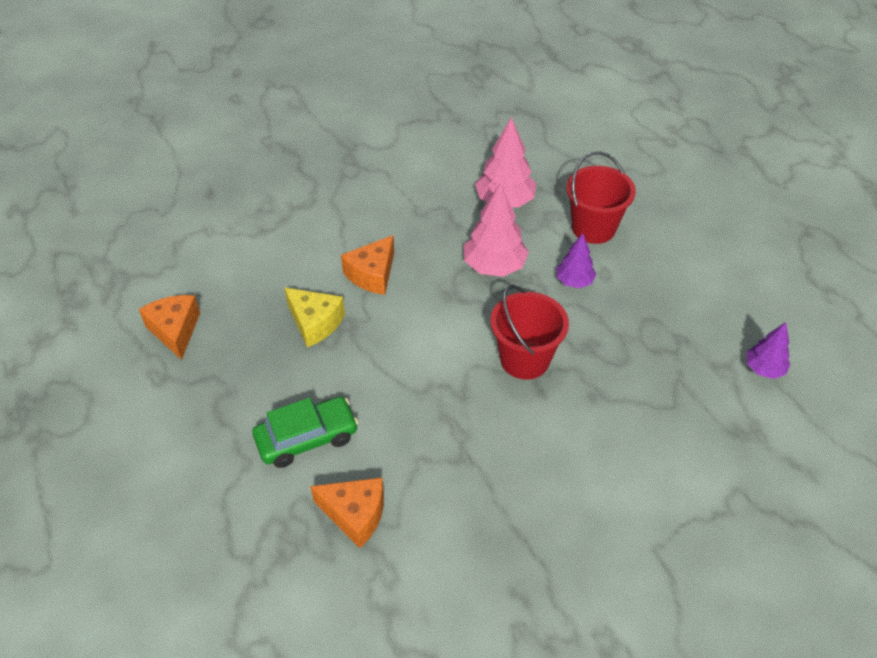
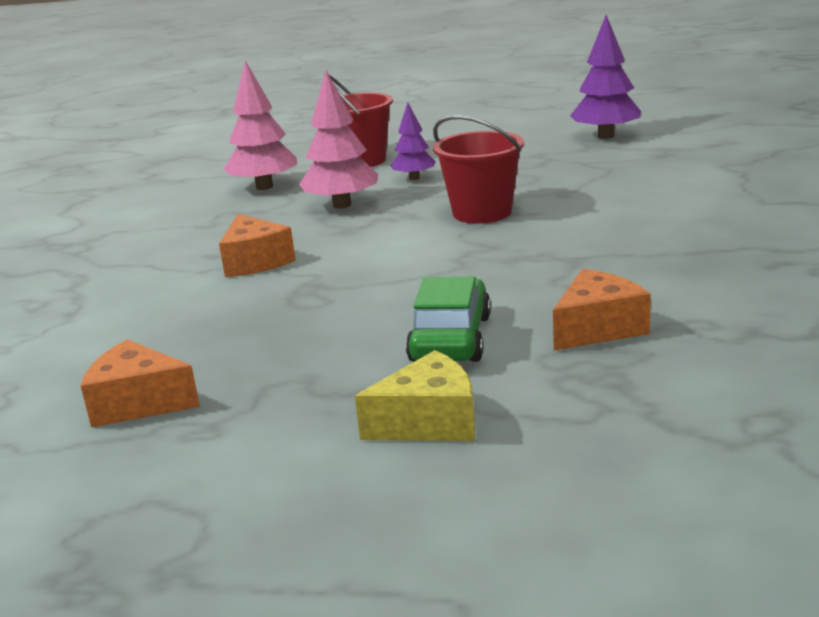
camera: 55 degrees left, 25 degrees down
yellow cheese [284,287,345,347] -> yellow cheese moved to [355,350,475,441]
purple tree [746,322,791,379] -> purple tree [570,15,641,139], size x1.65

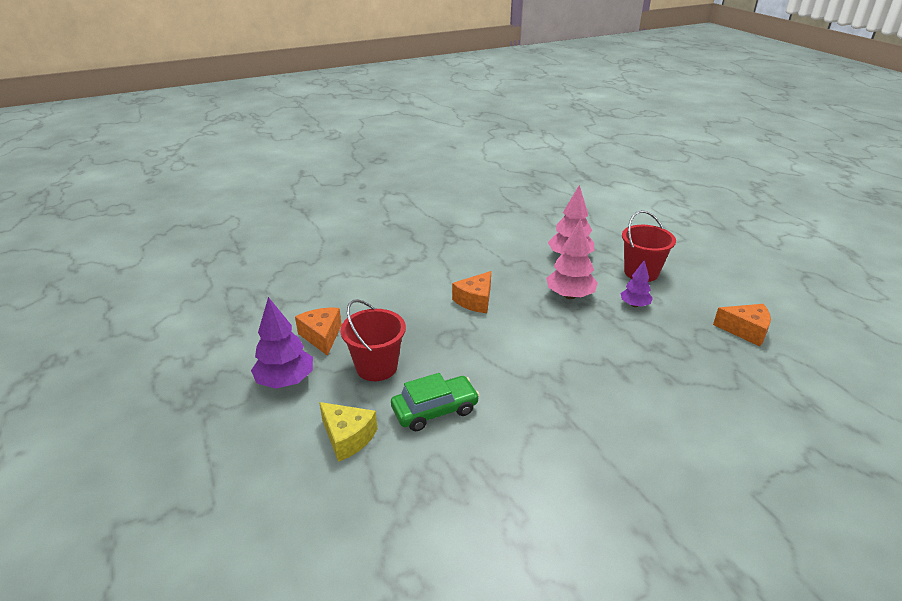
camera: 55 degrees right, 10 degrees up
red bucket [433,115,524,223] -> red bucket moved to [340,299,406,381]
orange cheese [553,269,651,350] -> orange cheese moved to [713,304,771,346]
purple tree [570,15,641,139] -> purple tree moved to [251,297,313,389]

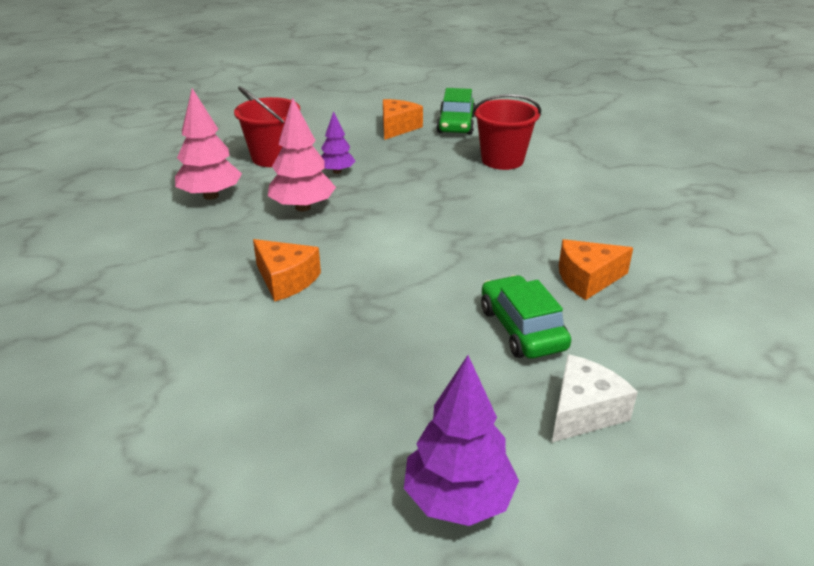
camera: 85 degrees left, 0 degrees up
orange cheese [295,308,342,356] -> orange cheese moved to [559,239,633,300]
yellow cheese [319,402,377,462] -> white cheese [552,354,638,442]
red bucket [340,299,406,381] -> red bucket moved to [472,94,541,170]
none -> green car [436,88,475,135]

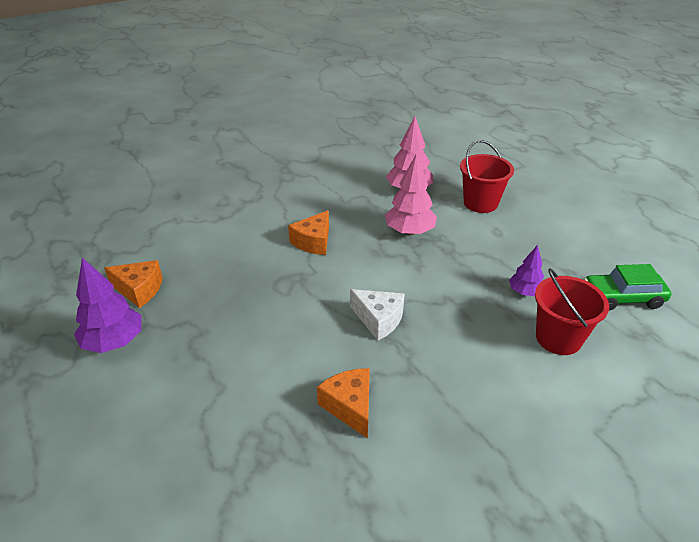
camera: 80 degrees right, 5 degrees up
purple tree [321,111,356,174] -> purple tree moved to [509,245,544,296]
orange cheese [383,99,423,140] -> orange cheese moved to [104,260,163,308]
green car [481,275,571,359] -> none
white cheese [552,354,638,442] -> white cheese moved to [350,289,405,341]

